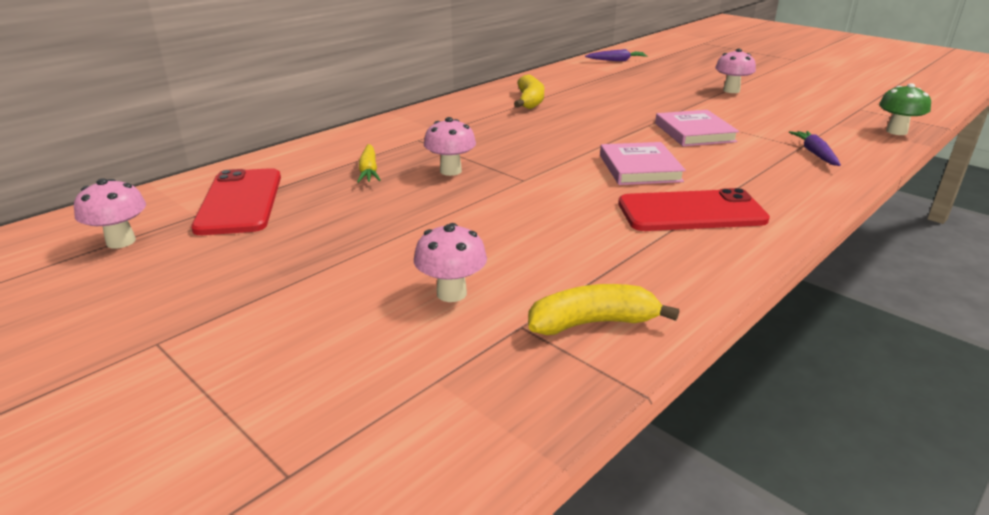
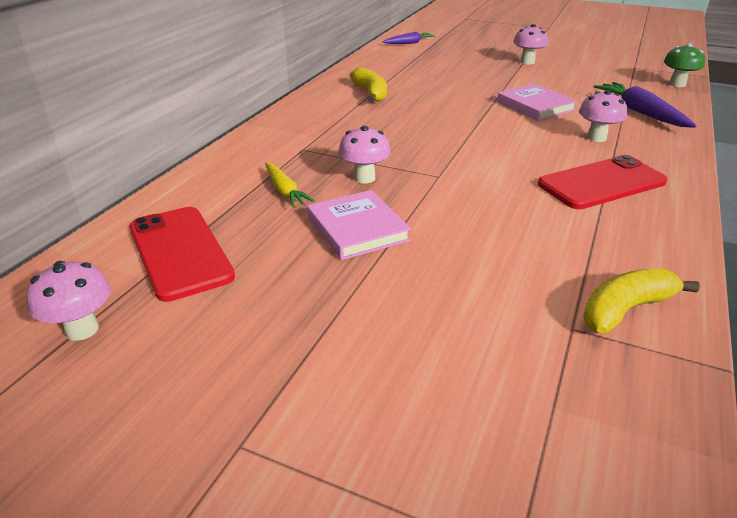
camera: 20 degrees left, 5 degrees up
pink mushroom [414,223,487,302] -> pink mushroom moved to [579,90,627,142]
pink book [600,142,686,185] -> pink book moved to [307,190,411,260]
purple carrot [789,131,841,166] -> purple carrot [593,82,697,128], size x1.60

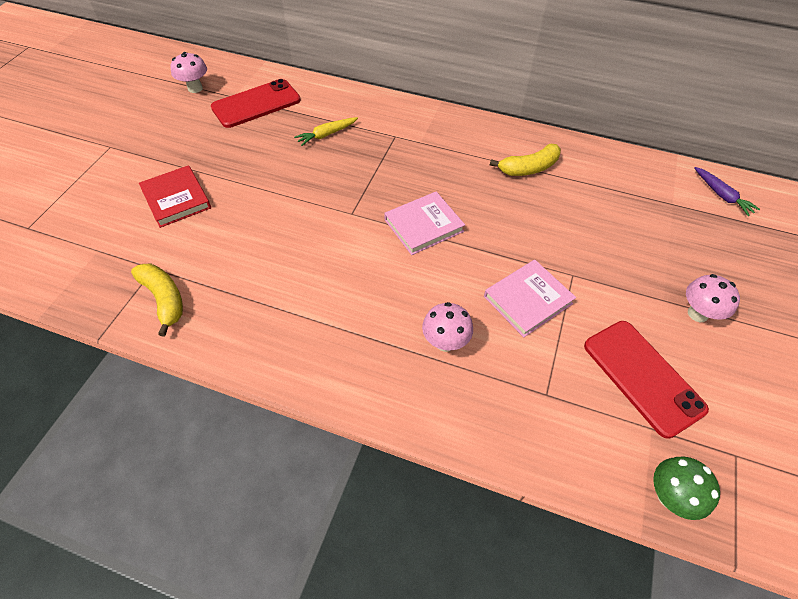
camera: 85 degrees right, 20 degrees up
pink book [307,190,411,260] -> pink book moved to [385,192,465,255]
pink mushroom [339,126,391,183] -> none
red phone [538,155,667,209] -> red phone moved to [584,321,709,439]
purple carrot [593,82,697,128] -> none
none -> red book [139,165,211,228]

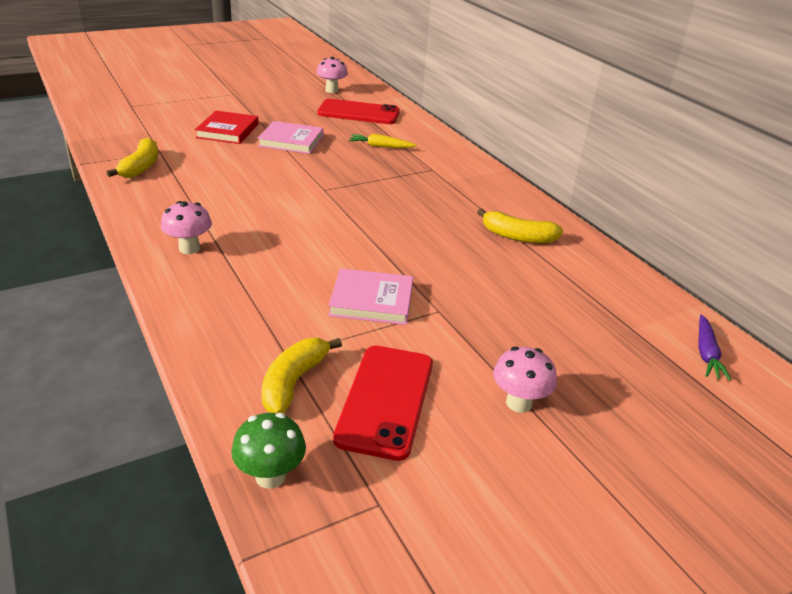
camera: 40 degrees right, 20 degrees down
pink book [385,192,465,255] -> pink book moved to [257,121,323,154]
pink mushroom [422,302,473,352] -> pink mushroom moved to [161,201,212,254]
none -> yellow banana [262,338,342,414]

